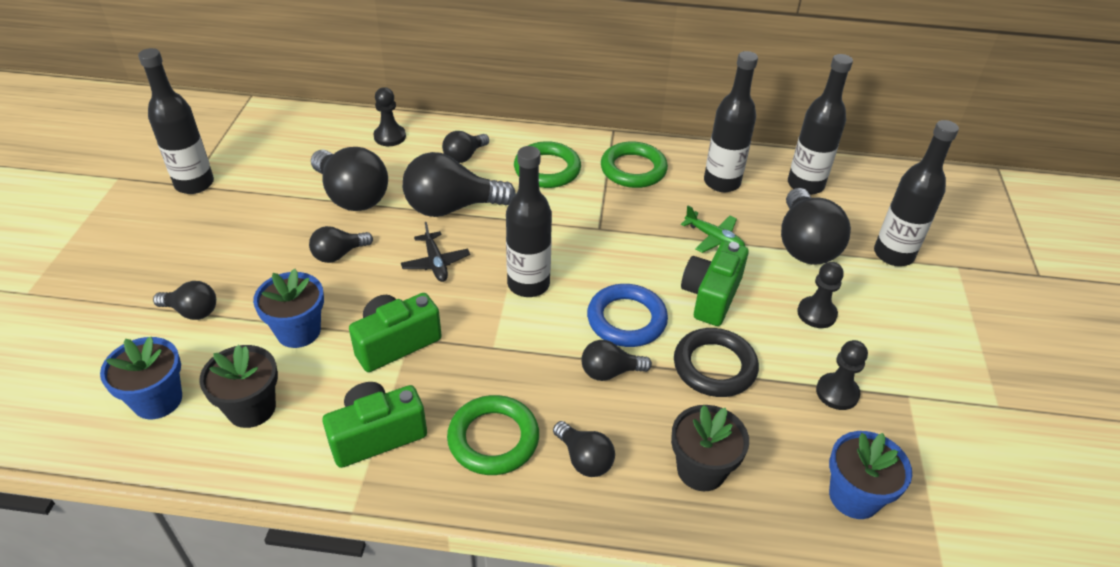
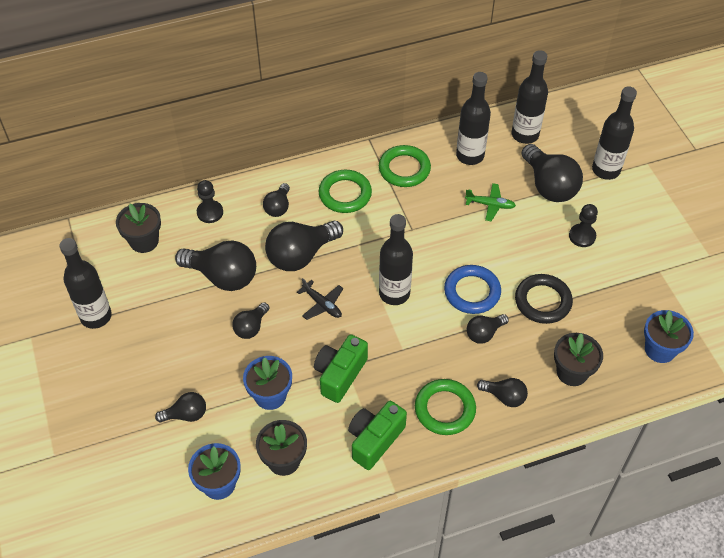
camera: 25 degrees left, 10 degrees up
green camera [681,241,749,326] -> none
black pawn [816,340,868,410] -> none
none -> black flower pot [116,203,161,253]

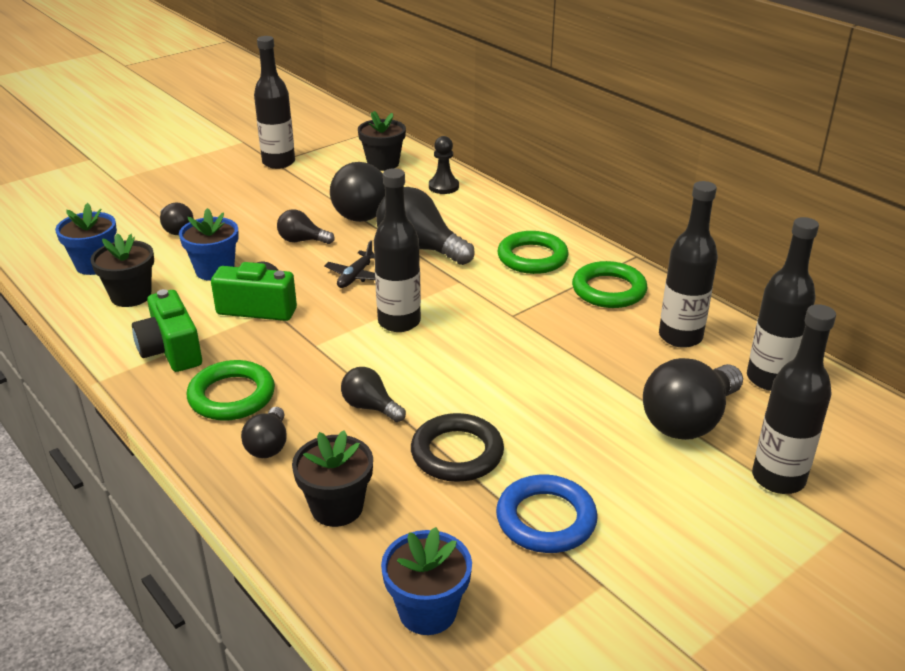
camera: 70 degrees right, 20 degrees down
black light bulb [263,183,290,217] -> none
green camera [348,401,407,470] -> green camera turned 135 degrees counterclockwise [132,289,202,372]
blue ring [444,265,501,314] -> blue ring moved to [496,474,598,553]
green plane [465,183,516,221] -> none
black pawn [569,204,598,247] -> none

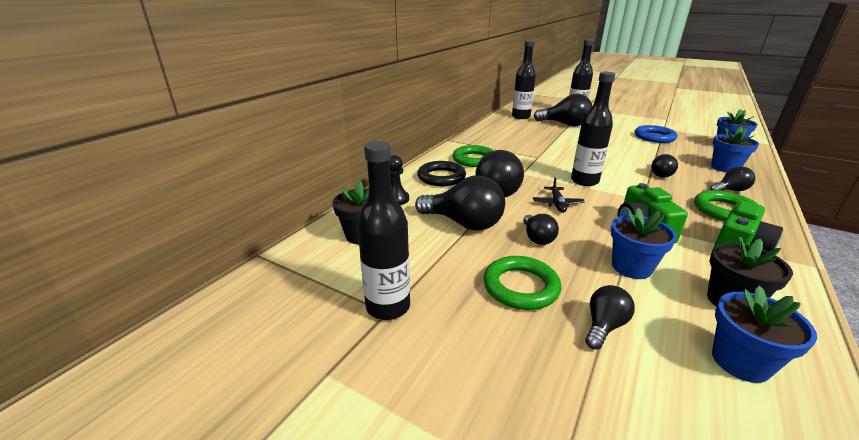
camera: 110 degrees left, 5 degrees down
black flower pot [292,430,373,527] -> blue flower pot [711,127,759,173]
black plane [324,240,375,288] -> black plane turned 90 degrees clockwise [533,177,585,213]
black light bulb [330,162,385,222] -> black light bulb turned 45 degrees clockwise [415,175,505,231]
black ring [411,413,504,482] -> black ring moved to [417,161,466,186]
green ring [572,261,647,308] -> green ring moved to [483,256,562,310]
black bottle [659,181,718,348] -> none

